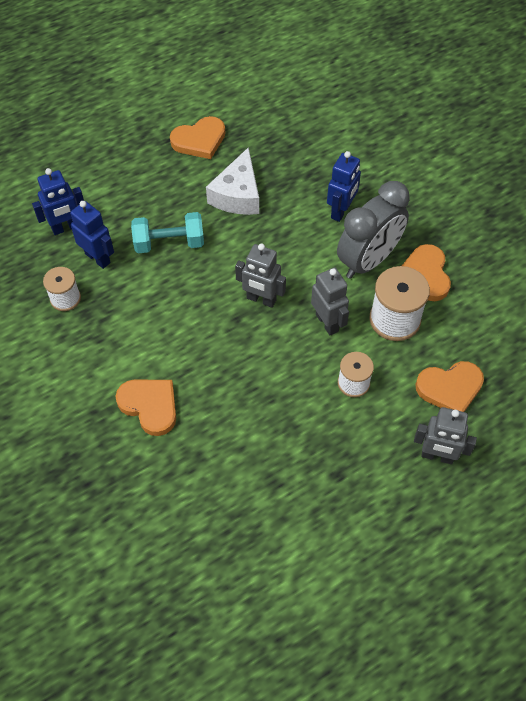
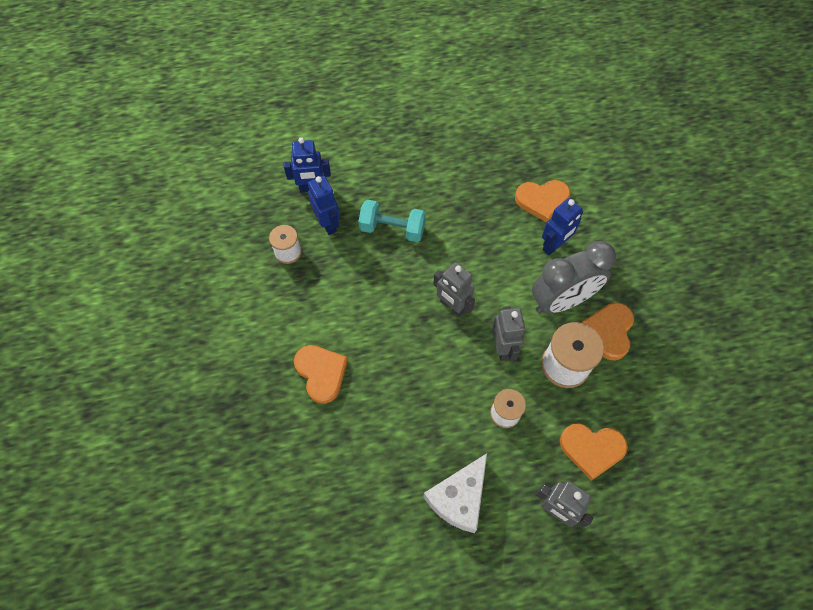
camera: 20 degrees right, 5 degrees up
orange heart [170,116,225,159] -> orange heart moved to [515,180,571,223]
white cheese [206,147,259,215] -> white cheese moved to [423,453,487,533]

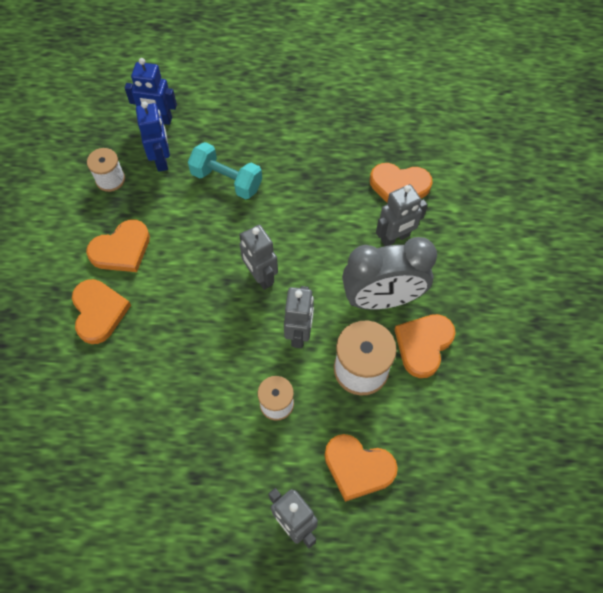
camera: 15 degrees right, 0 degrees up
white cheese [423,453,487,533] -> none
blue robot [542,198,583,255] -> grey robot [376,184,428,246]
none -> orange heart [86,220,150,272]

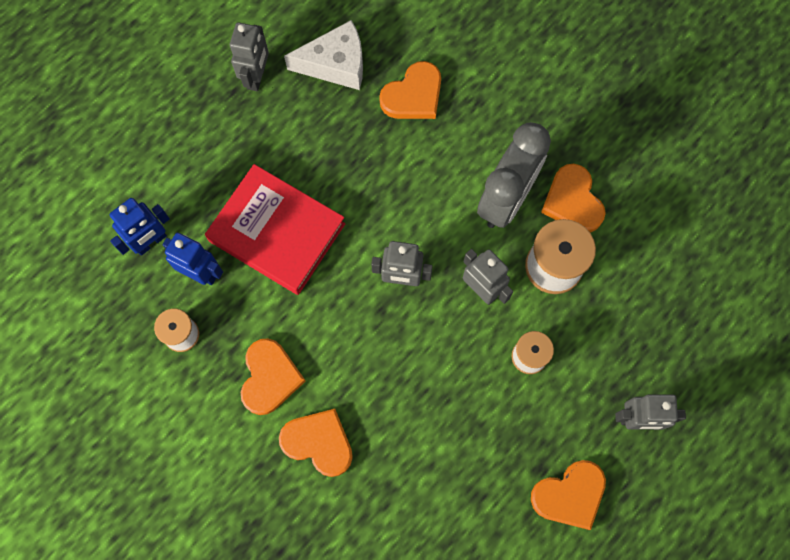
camera: 50 degrees left, 10 degrees up
turquoise dumbbell [188,142,262,199] -> red book [205,164,345,295]
orange heart [324,434,398,502] -> orange heart moved to [531,460,606,530]
grey robot [376,184,428,246] -> grey robot moved to [230,22,269,91]
none -> white cheese [284,20,363,90]

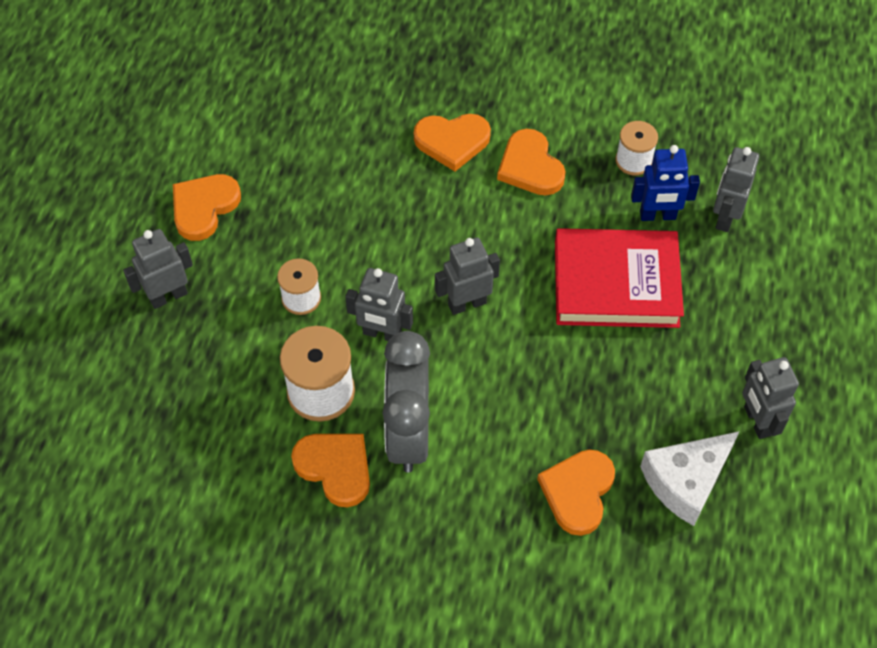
camera: 150 degrees right, 15 degrees down
blue robot [110,198,170,256] -> grey robot [713,147,759,232]

